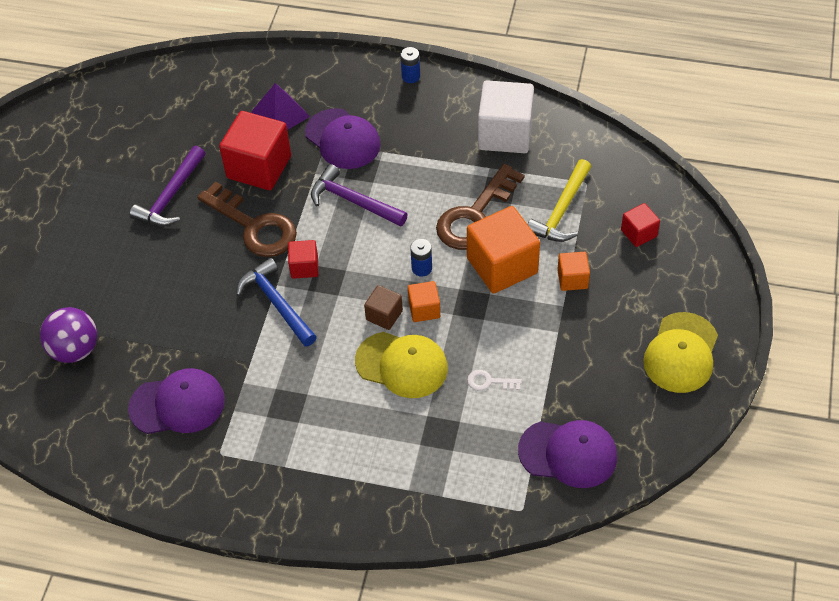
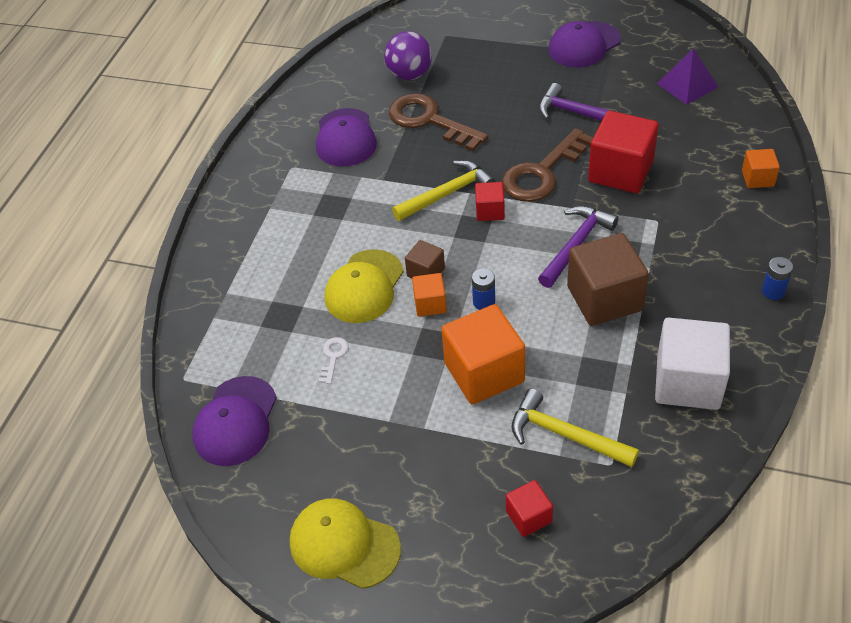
camera: 95 degrees right, 5 degrees down
blue hammer [236,258,317,347] -> yellow hammer [392,160,496,221]
purple pyramid [251,83,310,130] -> purple pyramid moved to [657,48,718,105]
purple cap [305,108,381,169] -> purple cap moved to [548,21,621,68]
brown key [436,164,524,250] -> brown key moved to [389,93,489,152]
orange cube [557,252,590,291] -> orange cube moved to [742,149,780,188]
none -> brown cube [567,233,649,326]

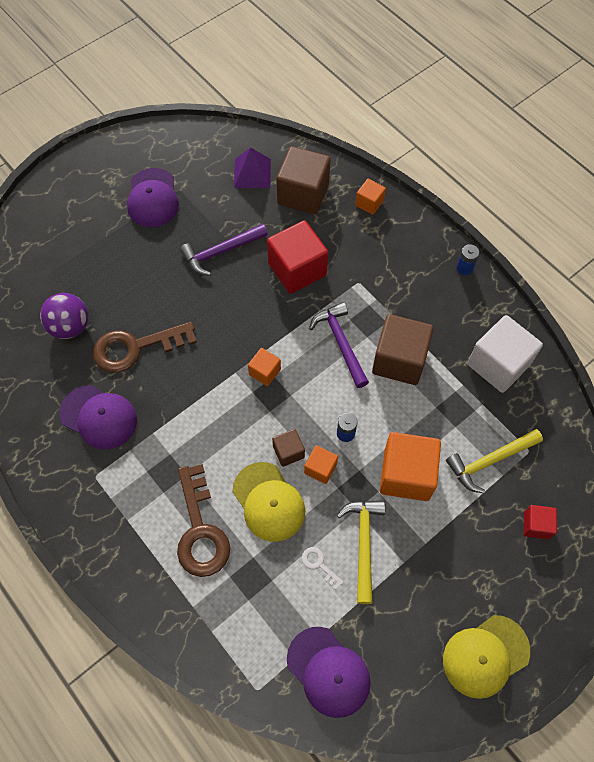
camera: 60 degrees left, 15 degrees up
yellow hammer [392,160,496,221] -> yellow hammer moved to [337,500,385,604]
red cube [475,182,505,221] -> orange cube [248,348,281,386]
brown key [502,128,593,202] -> brown key moved to [177,464,230,577]
none -> brown cube [276,146,330,214]

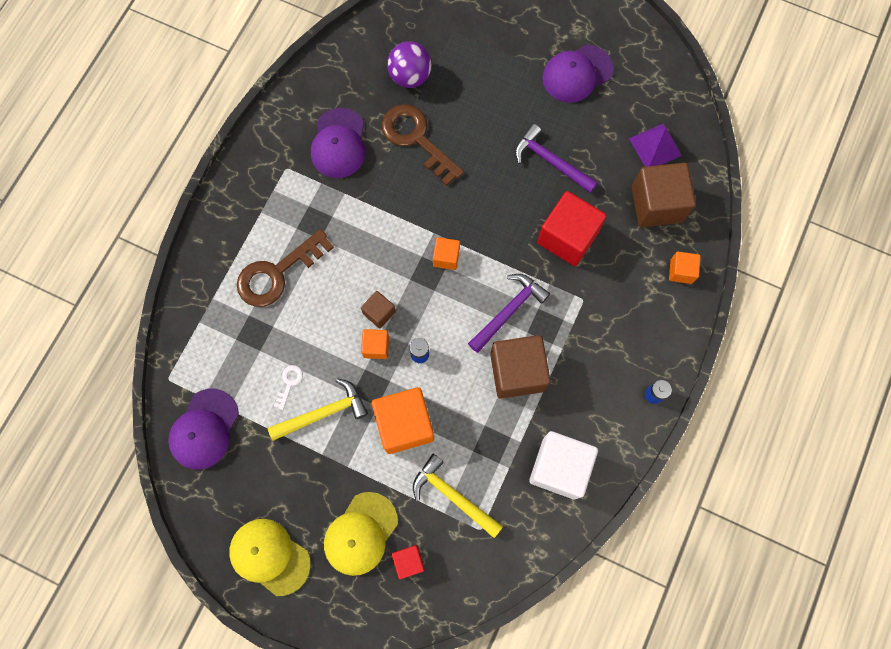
camera: 65 degrees right, 10 degrees up
yellow cap [233,462,305,542] -> yellow cap moved to [324,492,398,576]

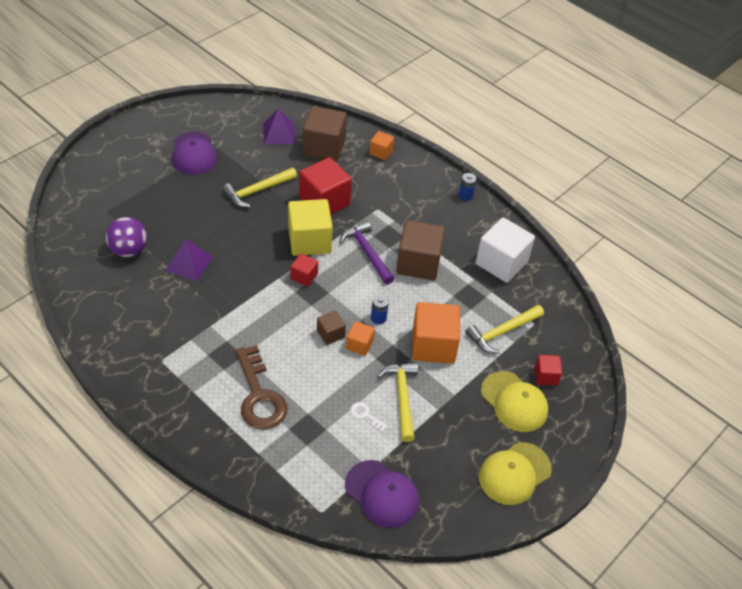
camera: 75 degrees left, 25 degrees down
purple cap [311,108,366,178] -> none
brown key [382,104,464,186] -> purple pyramid [165,239,213,281]
orange cube [433,237,460,270] -> red cube [290,253,318,287]
purple hammer [515,124,598,193] -> yellow hammer [222,168,297,207]
none -> yellow cube [288,199,333,256]

